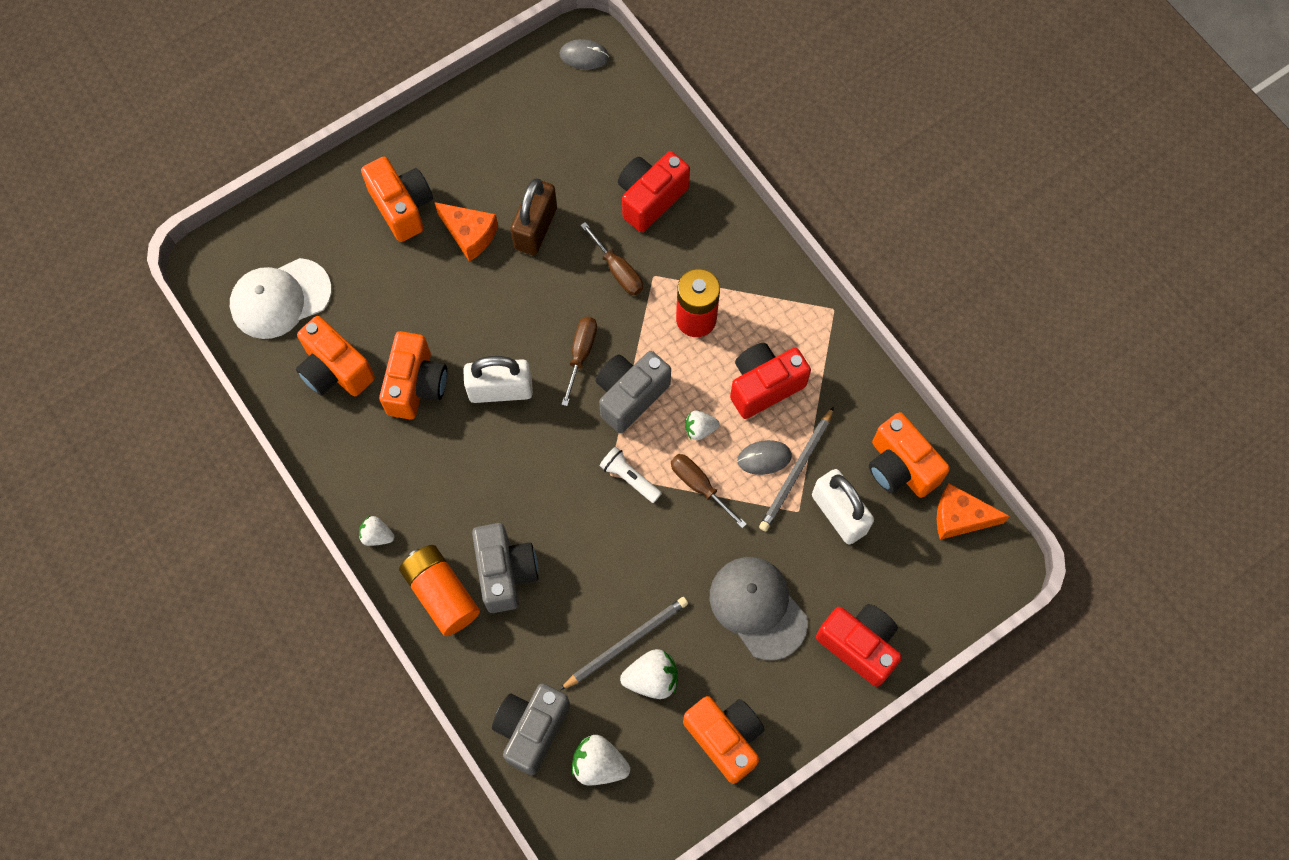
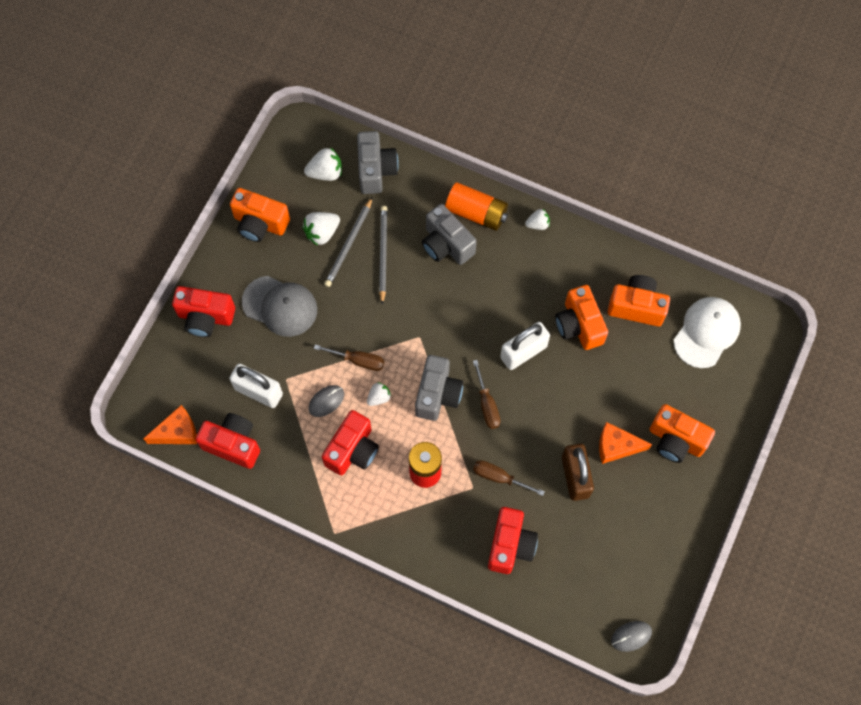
camera: 150 degrees right, 0 degrees up
white flashlight [599,447,662,503] -> none
grey pencil [759,406,834,531] -> grey pencil moved to [379,206,388,305]
orange camera [869,412,950,498] -> red camera [195,413,260,469]

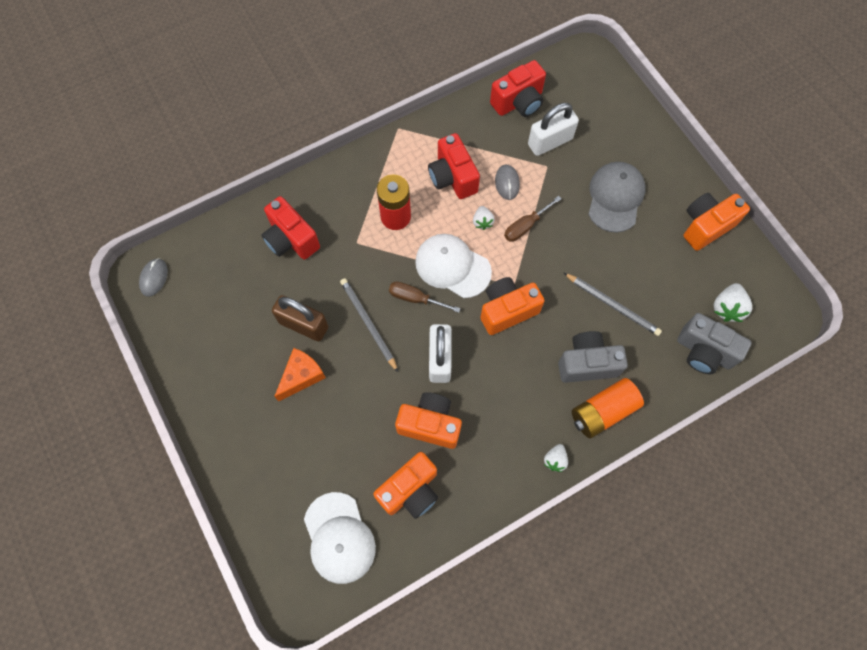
camera: 125 degrees right, 0 degrees up
orange cheese [143,405,197,444] -> none
red camera [172,286,235,337] -> none
grey cap [242,276,317,337] -> grey cap turned 135 degrees clockwise [588,162,646,233]
white strawberry [302,212,340,246] -> none
grey pencil [324,197,373,287] -> grey pencil moved to [340,278,398,372]
grey camera [415,355,463,421] -> white cap [415,234,492,298]
brown screwdriver [473,460,545,496] -> none
orange camera [649,404,715,463] -> orange camera moved to [480,277,545,335]

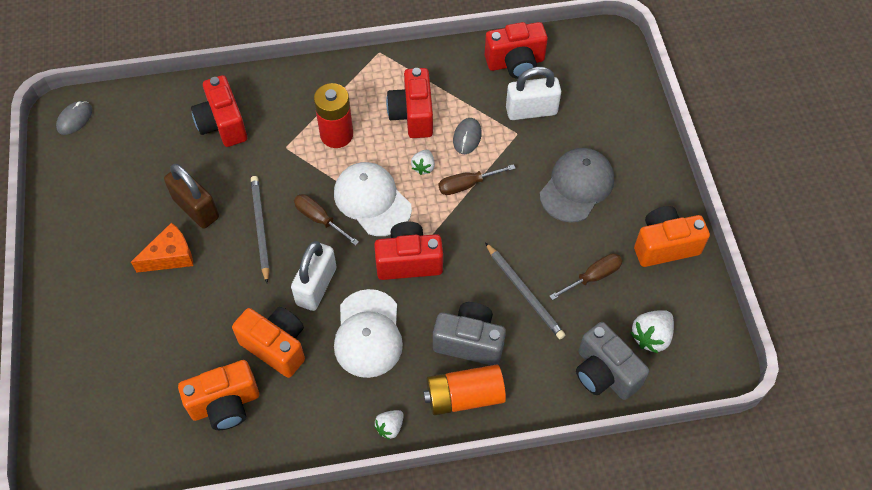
camera: 20 degrees right, 10 degrees down
white cap [304,492,376,584] -> white cap moved to [334,289,403,378]
orange camera [480,277,545,335] -> red camera [374,222,443,280]
none -> brown screwdriver [549,253,623,300]

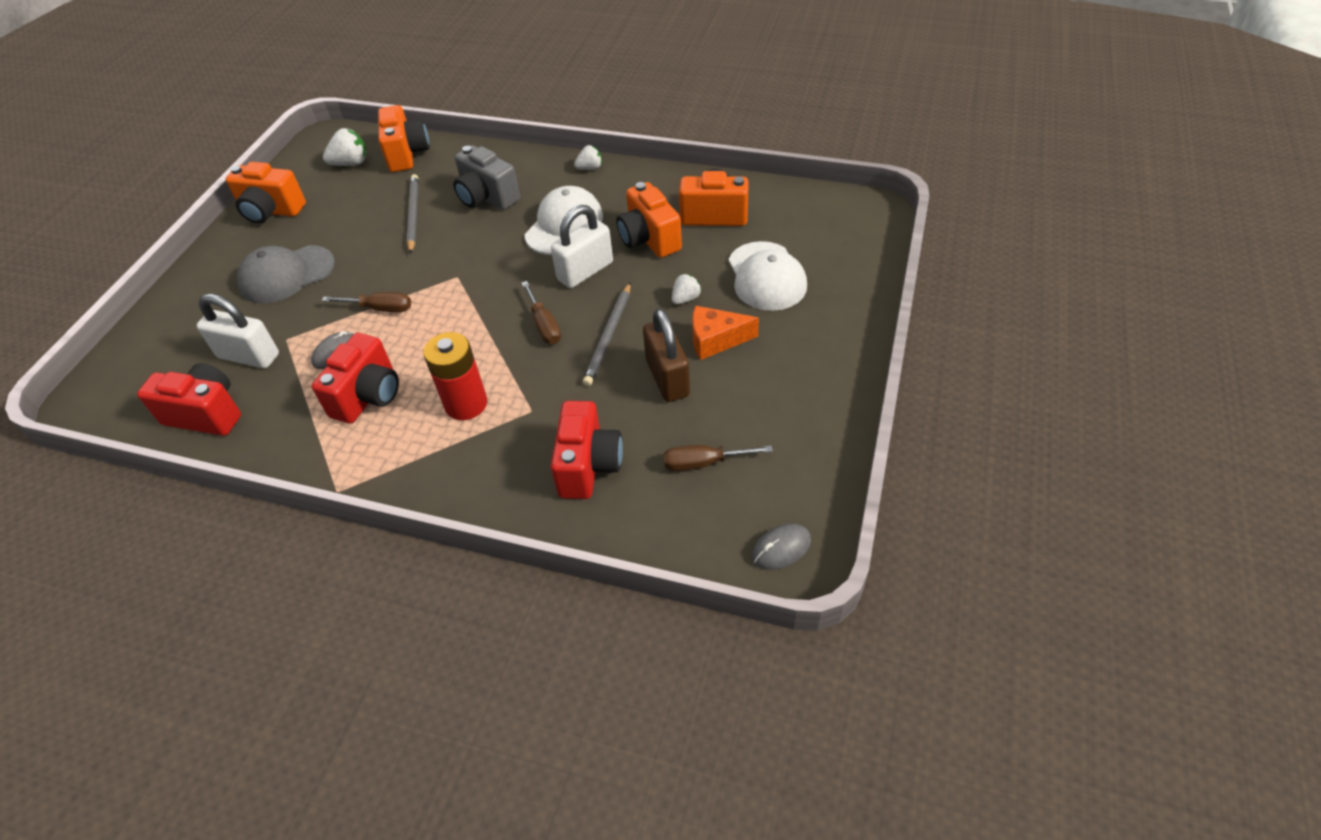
camera: 150 degrees left, 10 degrees down
white cap [334,162,412,236] -> white cap moved to [729,241,807,311]
red camera [374,222,443,280] -> none
white strawberry [411,149,435,175] -> white strawberry moved to [672,274,702,305]
orange battery [423,364,506,415] -> none
brown screwdriver [549,253,623,300] -> brown screwdriver moved to [663,445,773,471]
grey camera [576,322,649,400] -> orange camera [378,105,430,172]

